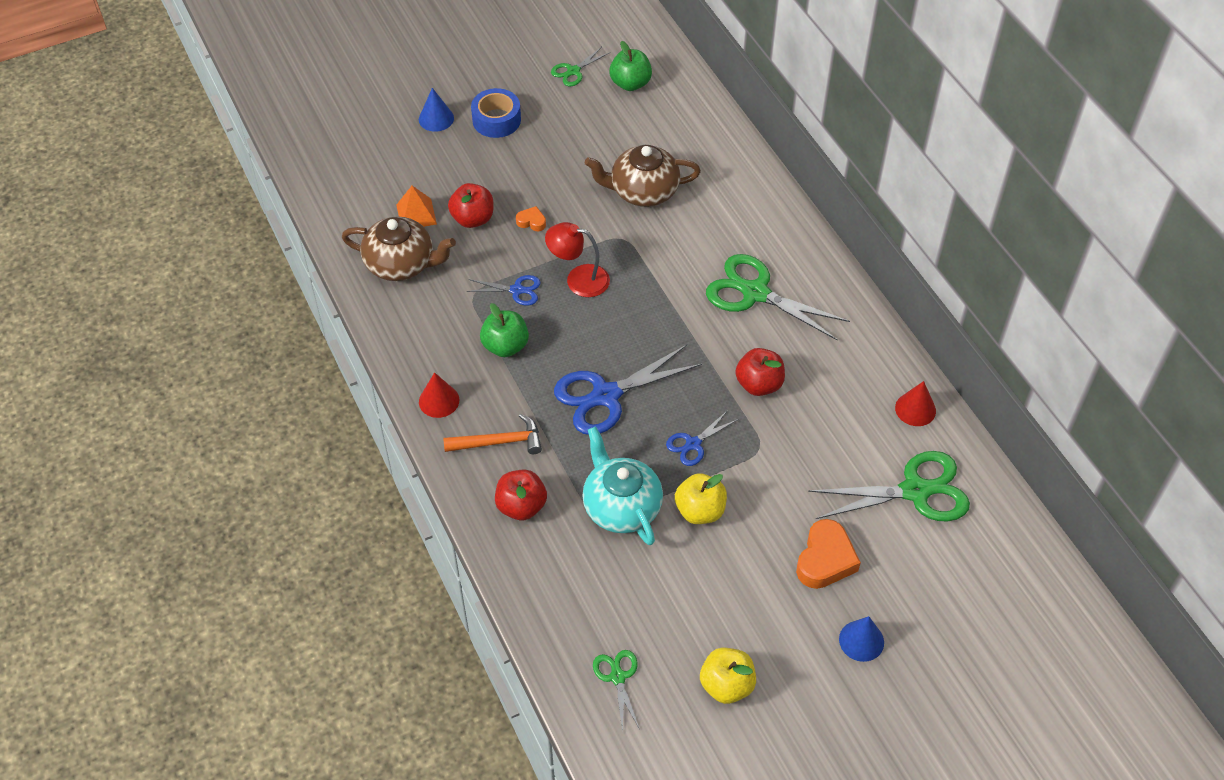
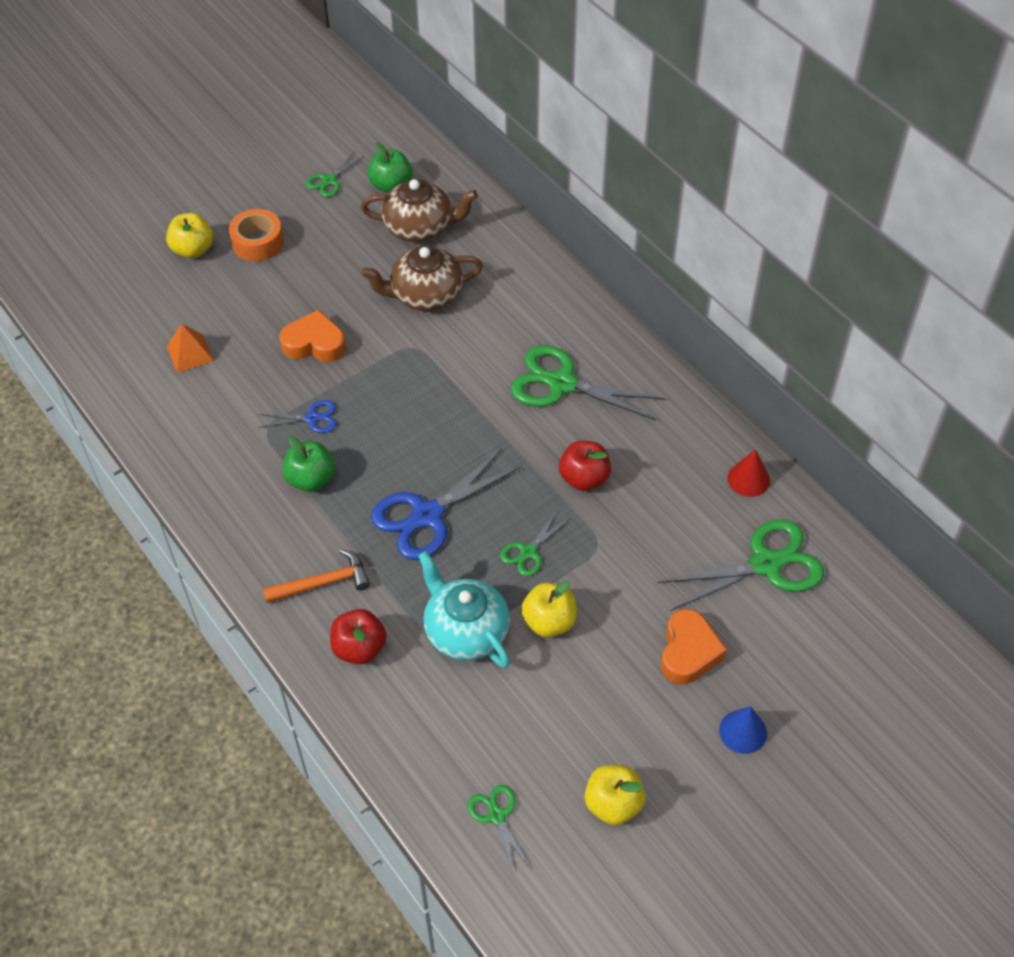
camera: 10 degrees left, 0 degrees up
brown teapot [342,217,456,281] -> brown teapot moved to [361,179,478,242]
blue cone [419,88,454,132] -> yellow apple [166,213,213,258]
red cone [419,372,459,418] -> none
red apple [448,183,493,228] -> none
blue tape [471,88,521,138] -> orange tape [229,209,284,261]
orange heart [516,206,546,231] -> orange heart [279,310,346,362], size x1.98
red lamp [545,222,610,297] -> none
blue scissors [666,410,738,466] -> green scissors [500,511,569,576]

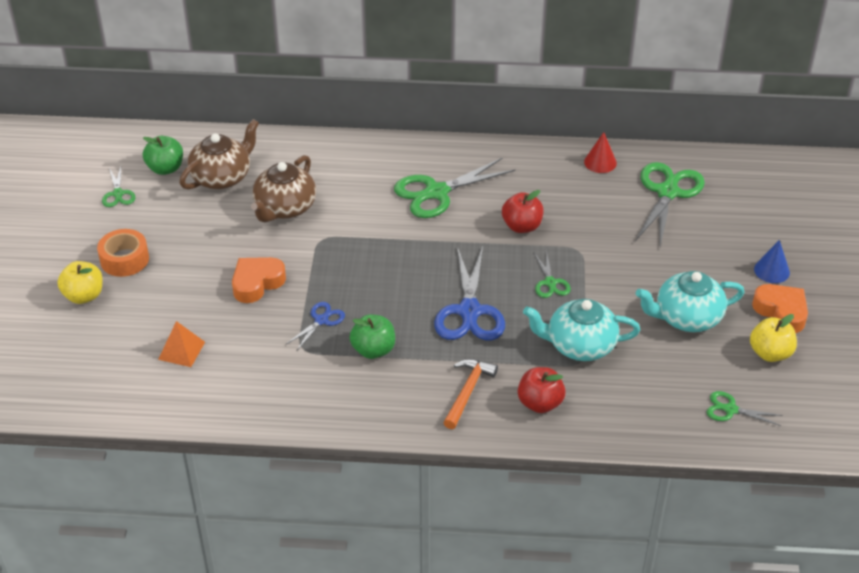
camera: 50 degrees left, 10 degrees down
yellow apple [521,580,577,637] -> none
orange heart [661,609,727,684] -> orange heart moved to [752,284,808,333]
none -> turquoise teapot [636,271,745,332]

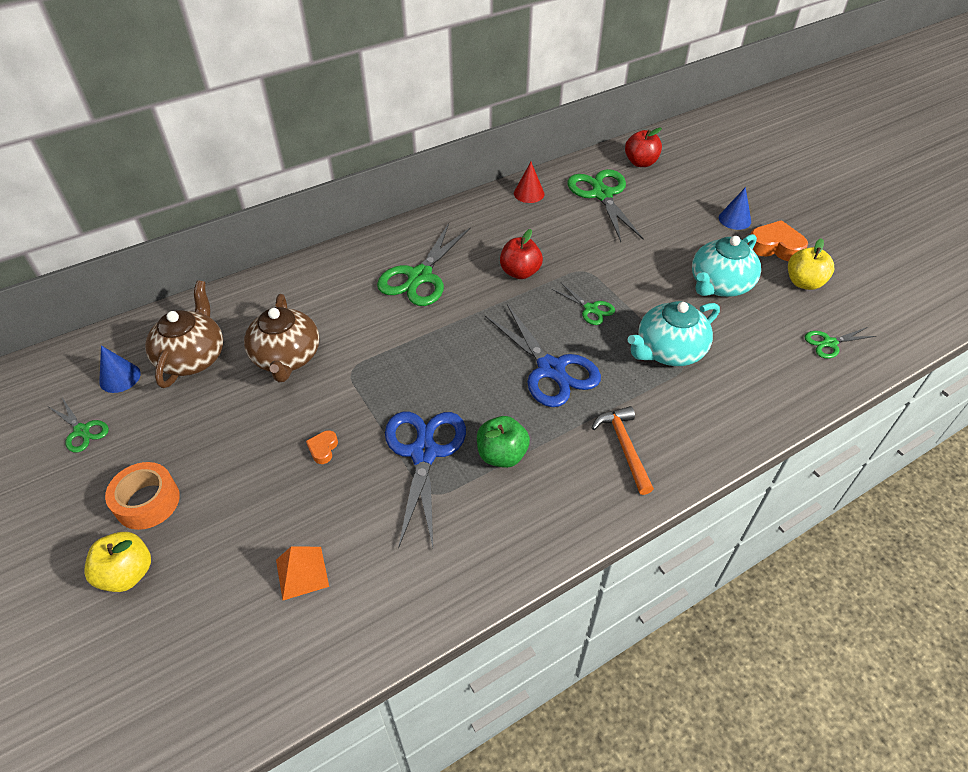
camera: 35 degrees left, 5 degrees up
green apple [143,136,183,175] -> blue cone [99,345,141,393]
orange heart [232,257,286,303] -> orange heart [306,430,338,464], size x0.50
blue scissors [286,302,345,350] -> blue scissors [385,412,466,549], size x1.95
red apple [518,367,566,413] -> red apple moved to [625,127,662,167]

